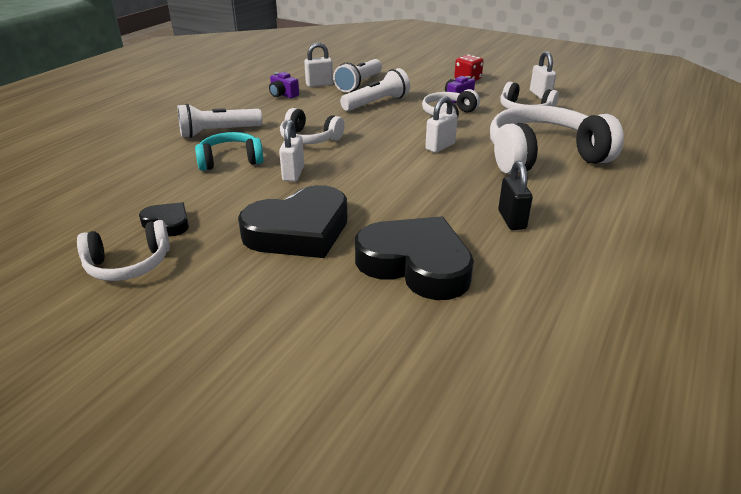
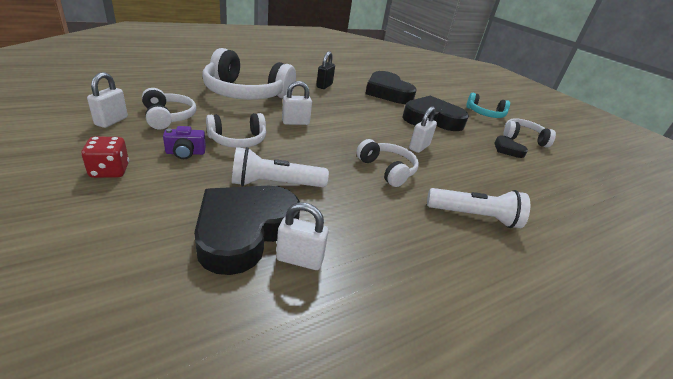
camera: 155 degrees left, 0 degrees up
turquoise headphones [195,132,264,171] -> turquoise headphones moved to [466,93,510,118]
purple camera [269,72,299,98] -> none
white flashlight [333,59,382,92] -> black heart [194,186,300,275]

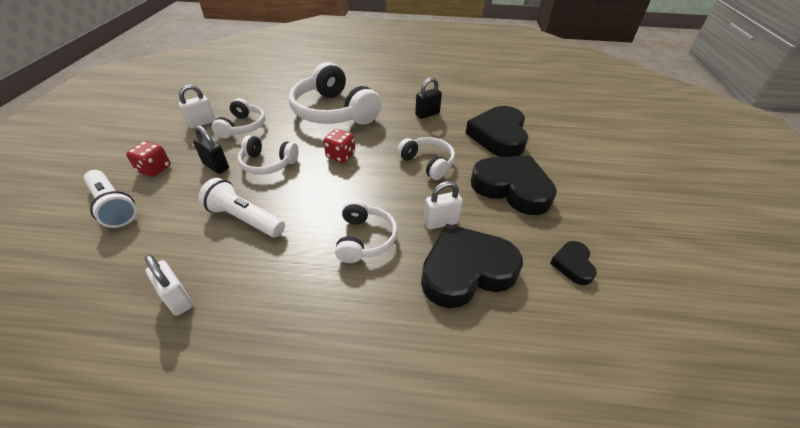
camera: 40 degrees right, 10 degrees up
purple camera [163,126,206,159] -> black padlock [193,125,229,174]
black heart [194,186,300,275] -> black heart moved to [421,224,523,308]
white padlock [282,81,312,125] -> red dice [323,129,355,163]
white flashlight [427,188,530,228] -> white flashlight moved to [83,170,137,228]
turquoise headphones [466,93,510,118] -> none
white headphones [503,118,556,148] -> white headphones moved to [397,137,455,180]

